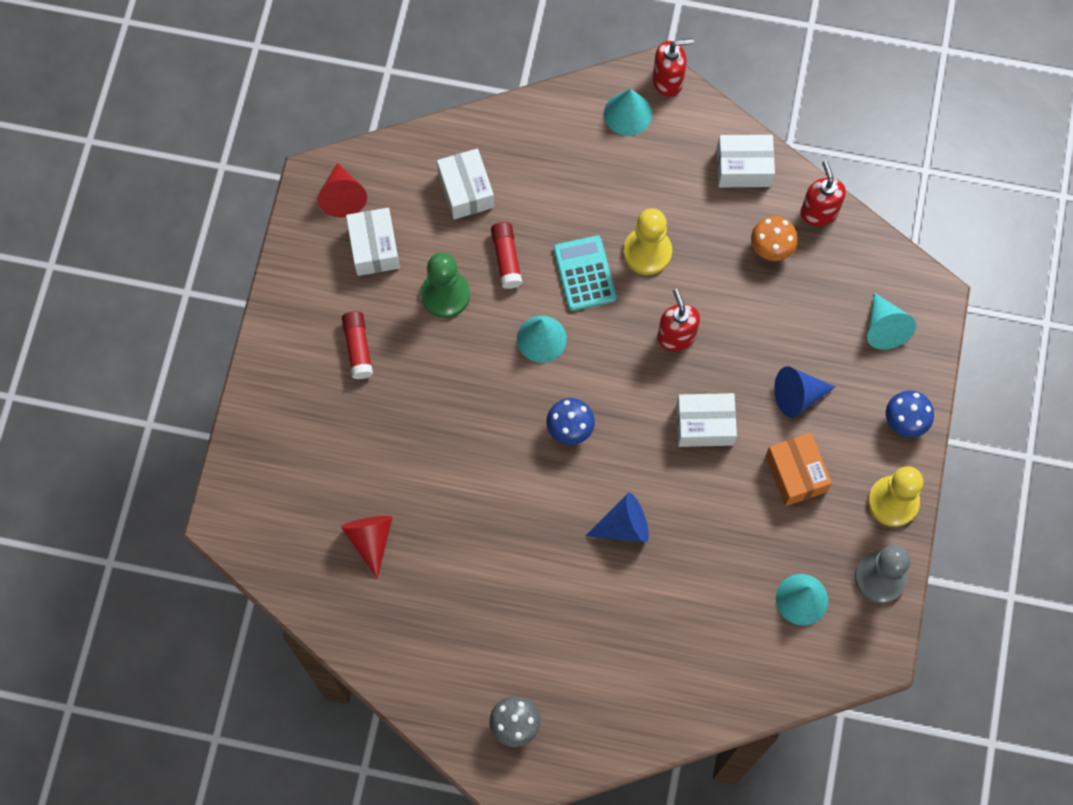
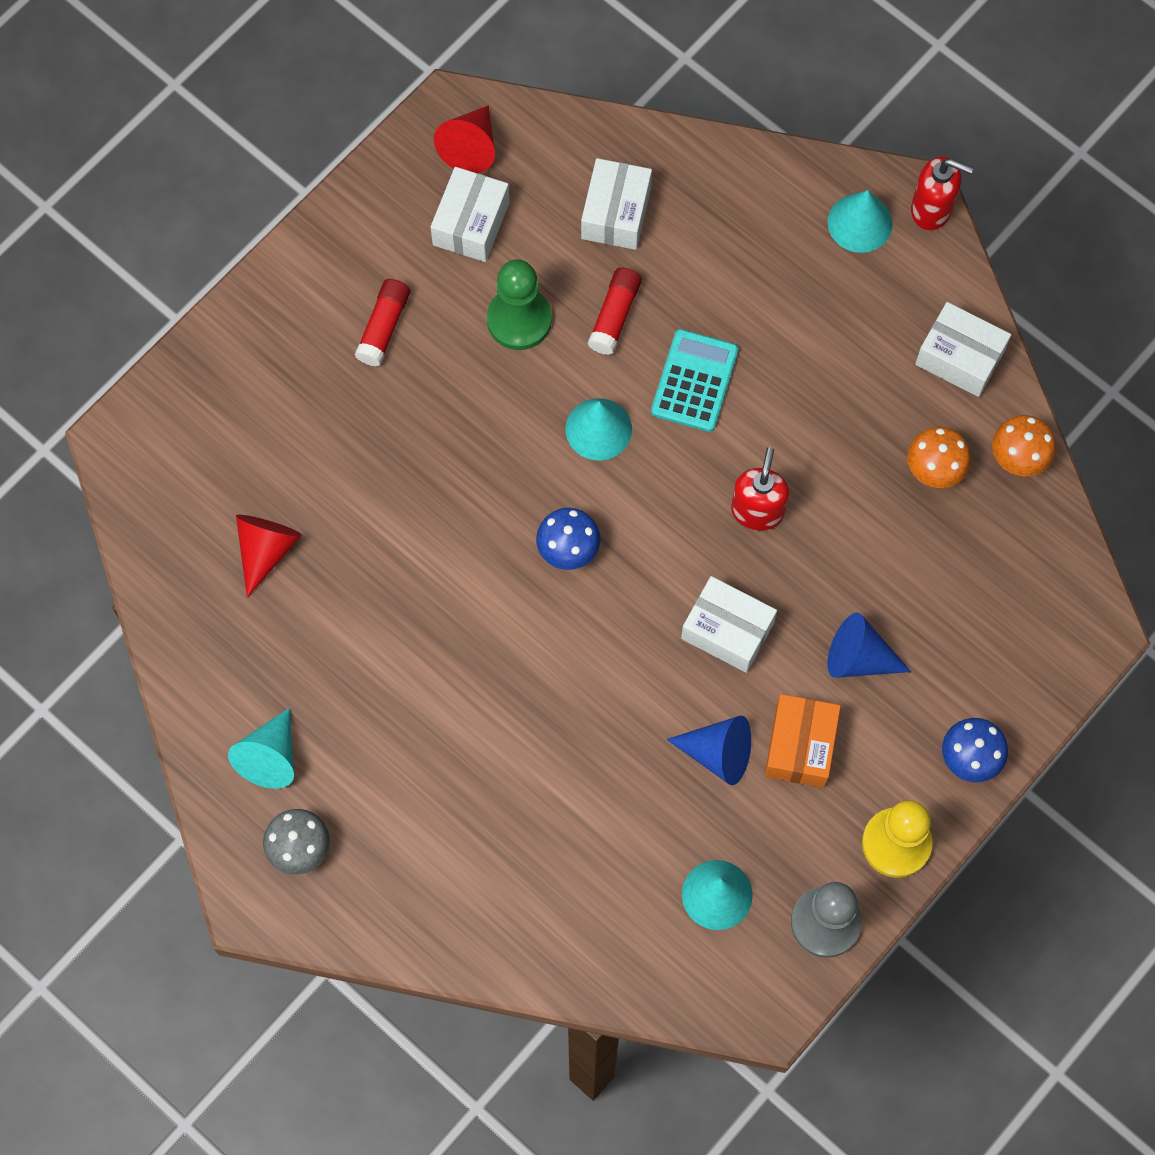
camera: 30 degrees right, 0 degrees up
blue cone [585,493,649,542] -> blue cone moved to [666,716,751,785]
yellow pawn [623,208,672,275] -> none
red soap dispenser [801,161,846,226] -> orange mushroom [992,415,1056,476]
turquoise cone [867,293,916,350] -> turquoise cone moved to [228,708,294,789]

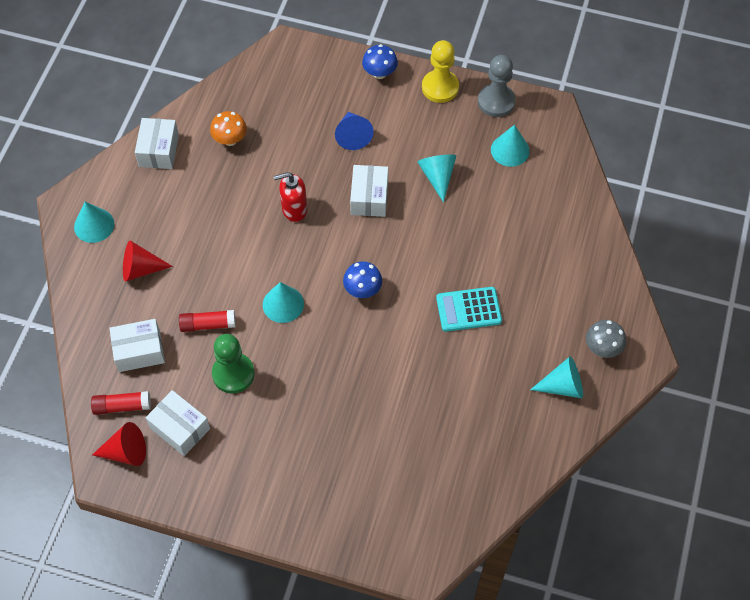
camera: 115 degrees left, 10 degrees down
red cone [236,515,302,597] -> red cone moved to [123,240,173,281]
red glue stick [354,279,410,366] -> red glue stick moved to [91,391,151,415]
white box [431,167,510,262] -> white box turned 45 degrees clockwise [146,390,210,456]
turquoise calculator [651,329,738,432] -> turquoise calculator moved to [436,287,502,332]
blue cone [666,716,751,785] -> turquoise cone [417,154,456,202]
orange box [764,694,841,788] -> none
red soap dispenser [911,157,974,230] -> none
orange mushroom [992,415,1056,476] -> none

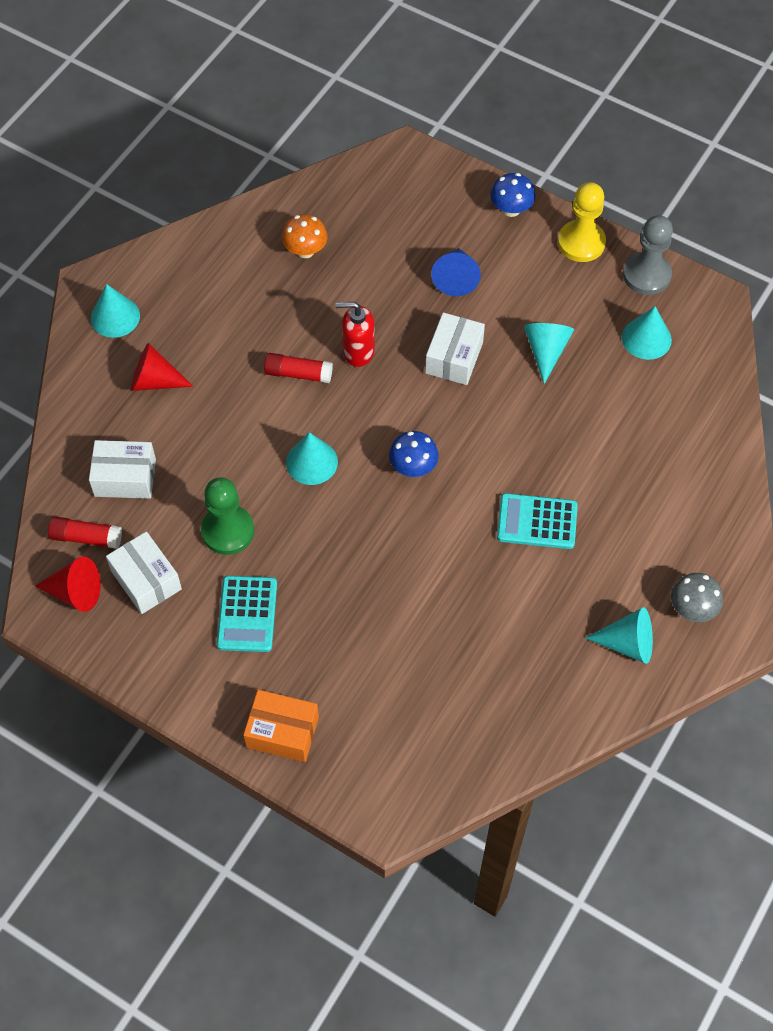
camera: 15 degrees right, 0 degrees up
white box [135,118,179,169] -> none
red glue stick [179,310,236,332] -> red glue stick moved to [264,353,333,383]
none -> turquoise calculator [217,576,277,652]
none -> orange box [243,689,319,762]

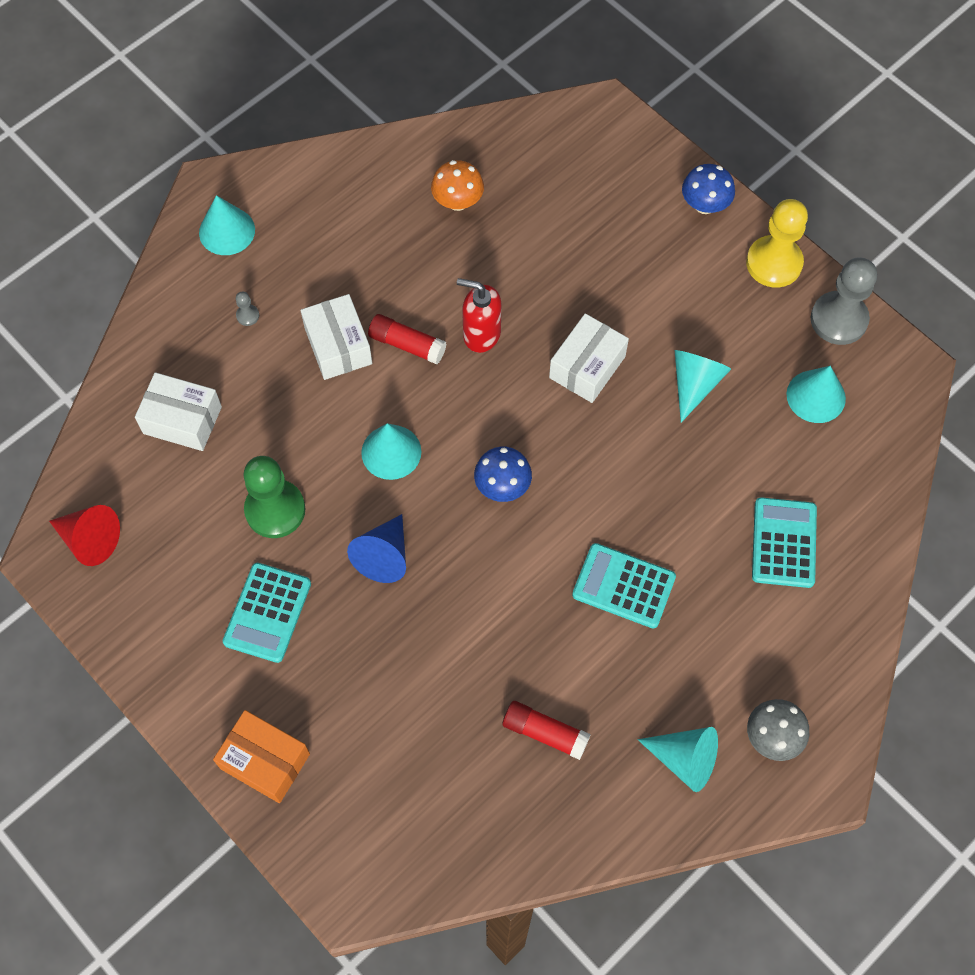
camera: 15 degrees right, 5 degrees up
red glue stick [48,516,122,549] -> red glue stick moved to [502,701,591,760]
white box [106,531,182,614] -> white box moved to [301,294,372,380]
red cone [131,343,193,391] -> grey pawn [236,291,259,326]
blue cone [431,248,481,296] -> blue cone moved to [347,514,406,583]
none -> turquoise calculator [752,497,817,588]

